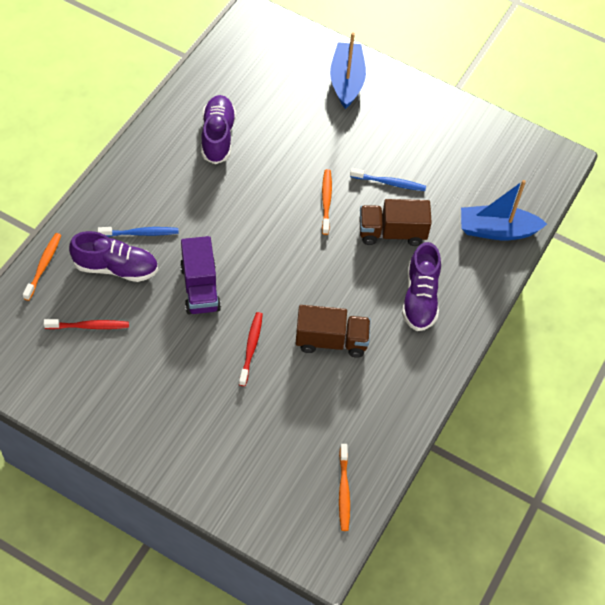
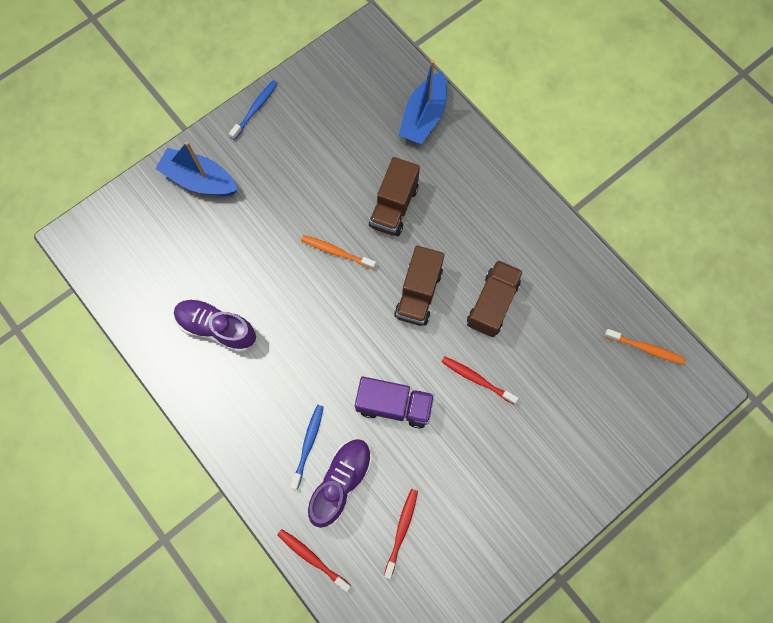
camera: 65 degrees left, 15 degrees up
orange toothbrush [23,233,61,301] -> red toothbrush [277,529,351,592]
blue toothbrush [350,168,426,191] -> blue toothbrush moved to [229,80,278,140]
purple shoe [402,242,441,331] -> none
none -> brown truck [394,246,445,326]

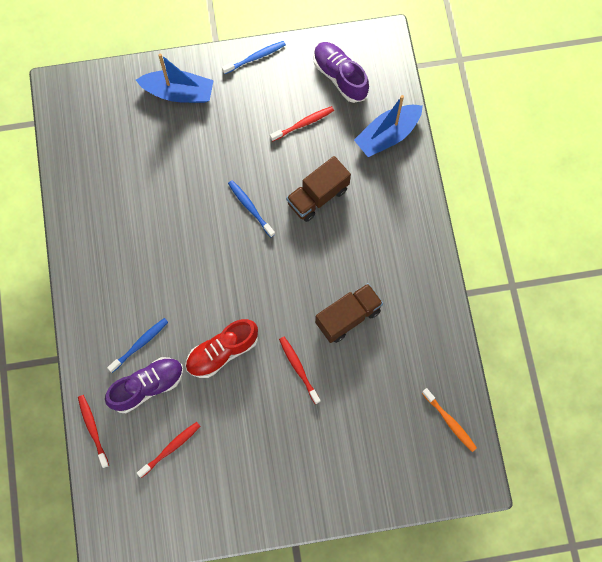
camera: 30 degrees right, 0 degrees up
blue boat [155,141,238,196] -> blue boat turned 135 degrees clockwise [136,53,214,103]
purple shoe [174,299,256,353] -> purple shoe moved to [313,42,369,103]
orange toothbrush [301,235,376,270] -> blue toothbrush [228,180,275,237]
purple truck [355,376,434,428] -> red shoe [185,319,258,378]
brown truck [394,246,445,326] -> none
none -> red toothbrush [270,106,334,142]

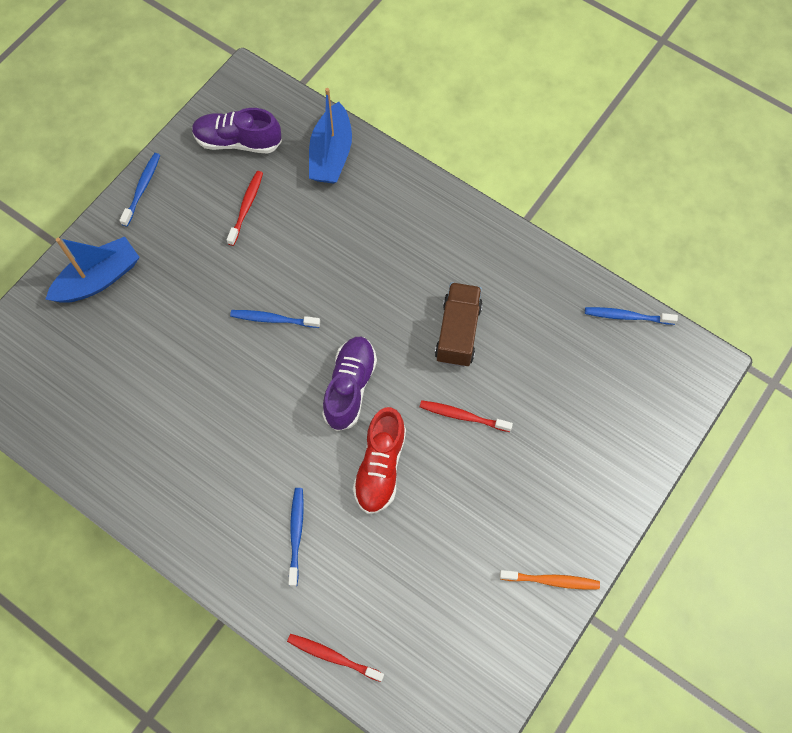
camera: 45 degrees left, 5 degrees down
purple shoe [105,357,183,413] -> purple shoe moved to [322,337,377,431]
red toothbrush [136,422,201,478] -> none
brown truck [286,156,351,222] -> none
orange toothbrush [422,388,477,452] -> orange toothbrush moved to [499,570,600,589]
none -> blue toothbrush [585,307,678,325]

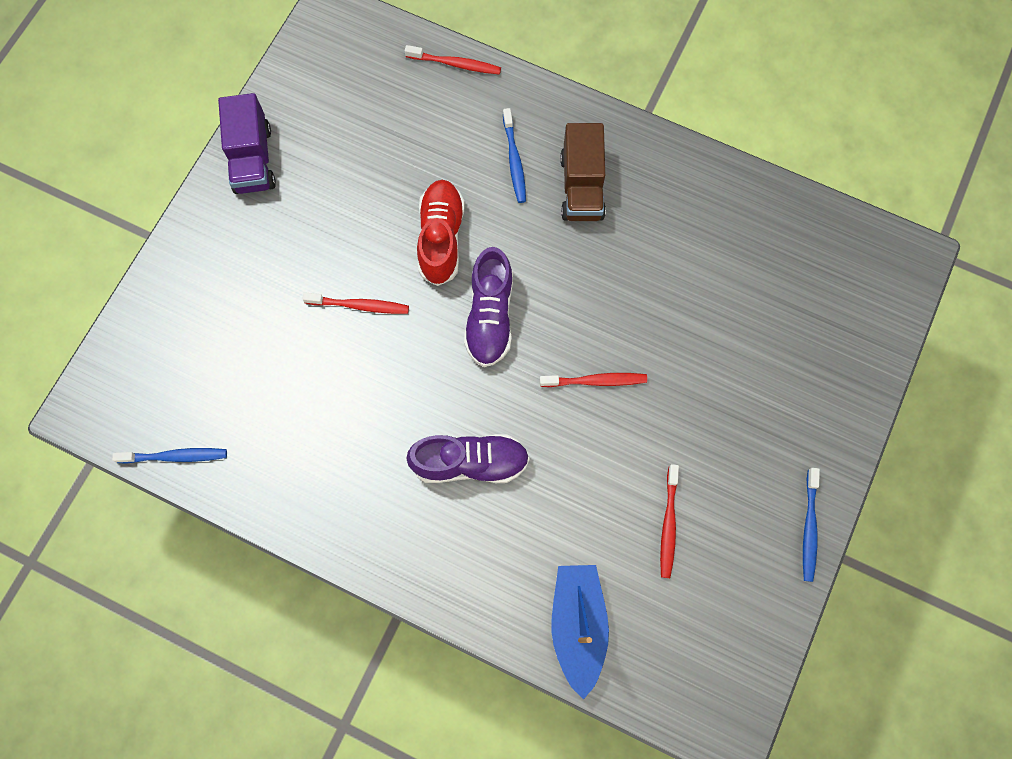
camera: 170 degrees right, 5 degrees up
blue boat [45,236,140,303] -> none
purple shoe [192,108,282,153] -> purple shoe moved to [406,434,530,483]
blue toothbrush [230,310,320,328] -> red toothbrush [540,373,647,387]
brown truck [435,282,483,367] -> brown truck moved to [560,123,606,221]
orange toothbrush [499,570,600,589] -> purple truck [218,93,276,194]

